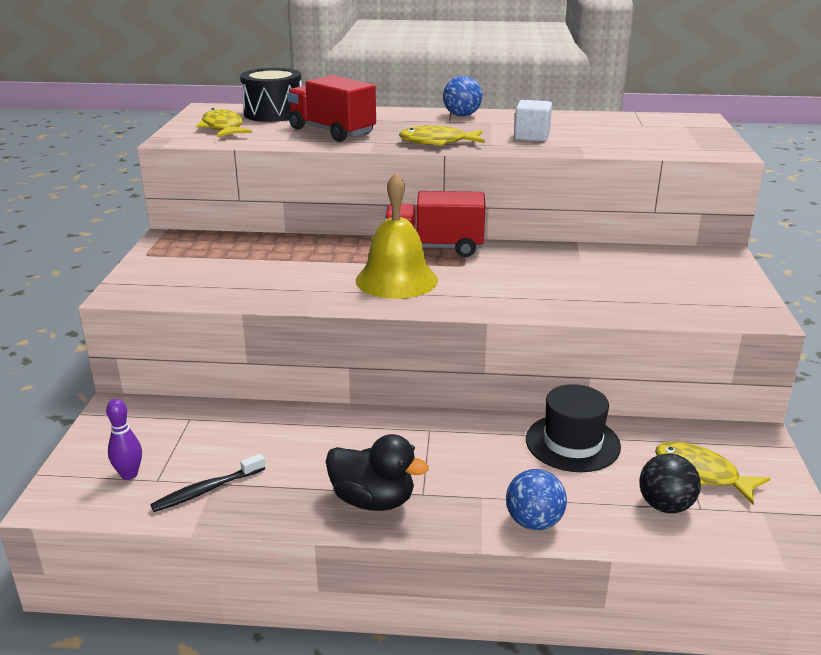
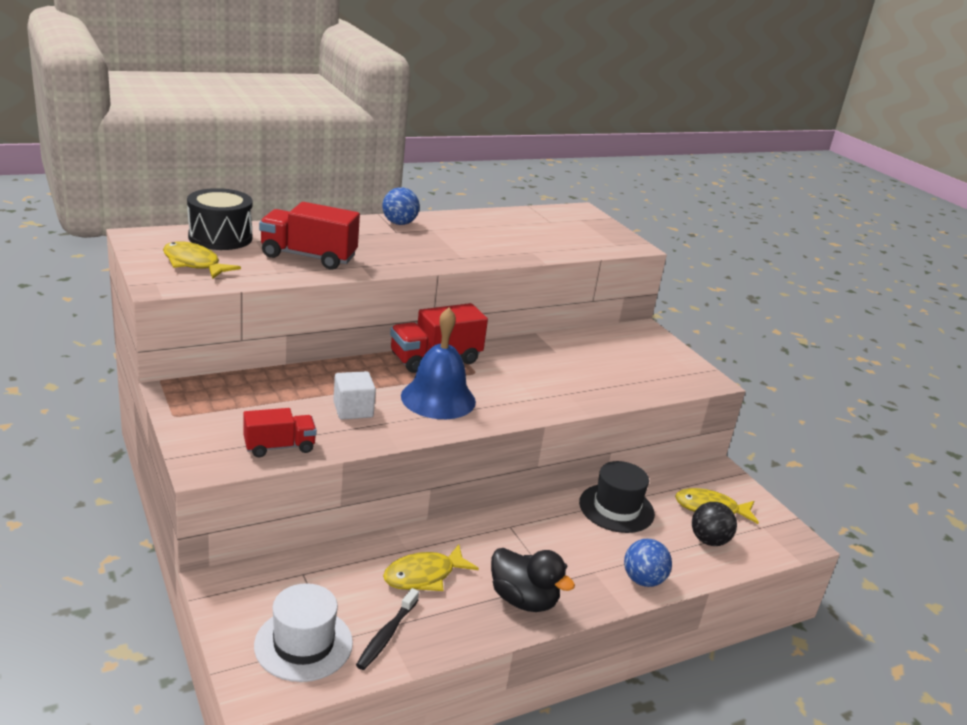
camera: 35 degrees left, 0 degrees up
purple bowling pin [106,399,142,480] -> white hat [254,583,353,682]
black duck [326,434,429,511] -> black duck turned 45 degrees clockwise [491,548,575,612]
yellow bell [356,172,438,299] -> blue bell [401,308,476,419]
yellow fish [399,125,485,146] -> yellow fish moved to [383,544,479,591]
white cube [514,100,552,142] -> white cube moved to [333,371,376,420]
none -> red truck [243,408,317,457]

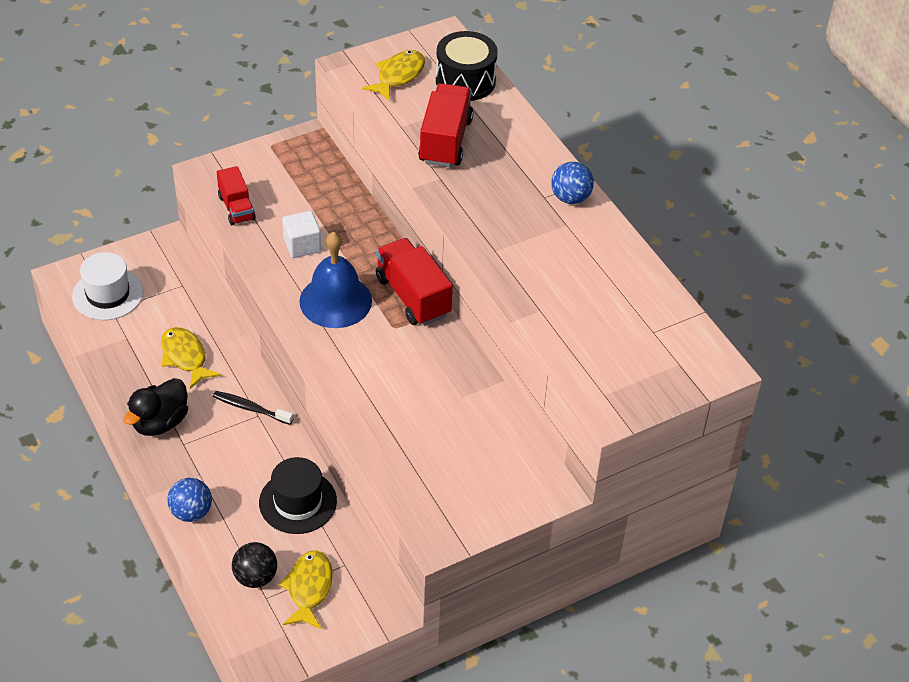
camera: 90 degrees right, 20 degrees up
black toothbrush [356,588,419,670] -> black toothbrush moved to [213,391,293,425]

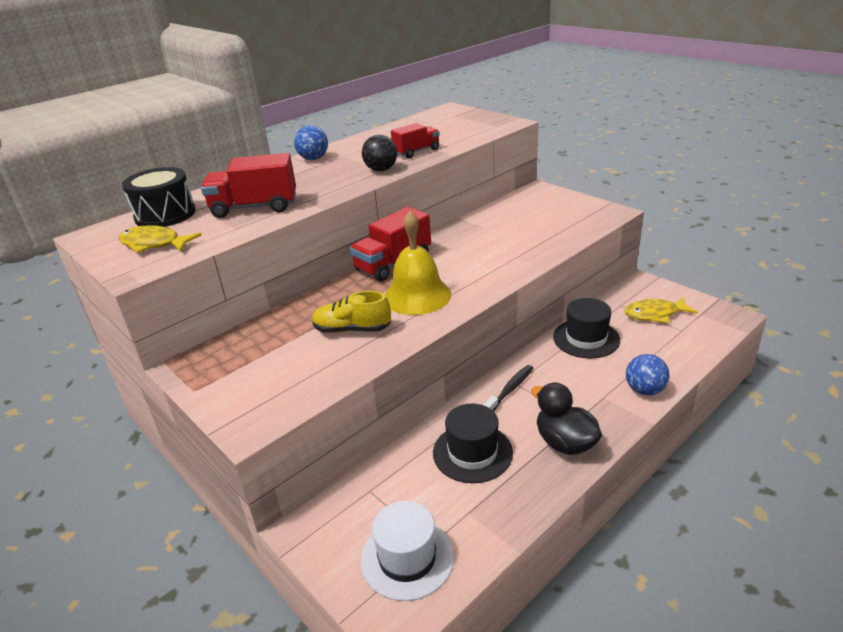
camera: 100 degrees left, 15 degrees down
black duck [124,378,188,436] -> black duck turned 150 degrees counterclockwise [531,383,602,455]
yellow fish [161,327,221,389] -> black hat [433,403,513,483]
black toothbrush [213,391,293,425] -> black toothbrush turned 150 degrees counterclockwise [484,365,533,411]
red truck [217,166,256,225] -> red truck moved to [391,123,440,158]
black ball [232,542,277,588] -> black ball moved to [362,135,397,171]
white cube [282,211,321,258] -> yellow shoe [312,291,391,333]
blue bell [299,232,372,328] -> yellow bell [385,211,451,315]

